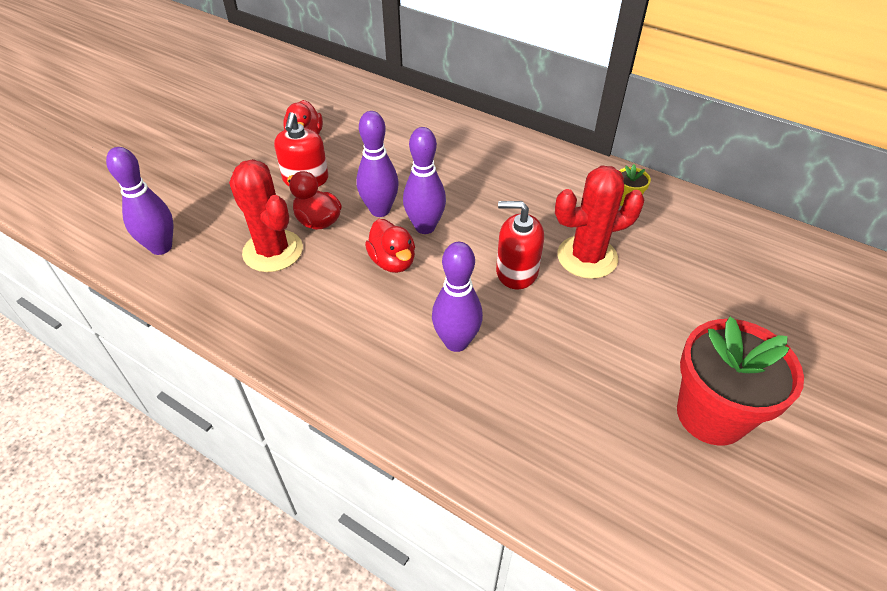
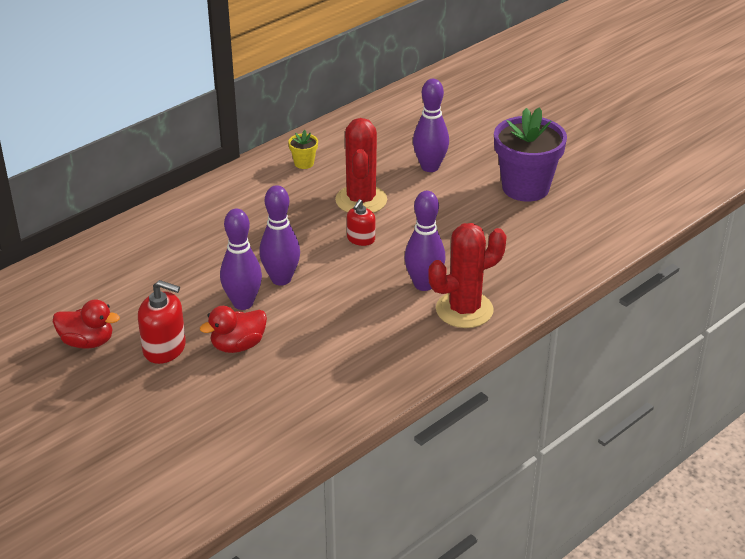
camera: 75 degrees left, 10 degrees down
purple bowling pin [106,147,173,255] -> purple bowling pin moved to [413,79,449,172]
red cactus [229,159,303,272] -> red cactus moved to [428,223,507,328]
red duck [365,219,415,273] -> none
red soap dispenser [496,201,544,289] -> red soap dispenser [347,199,375,246], size x0.63
red flower pot [677,317,804,446] -> purple flower pot [494,107,567,201]

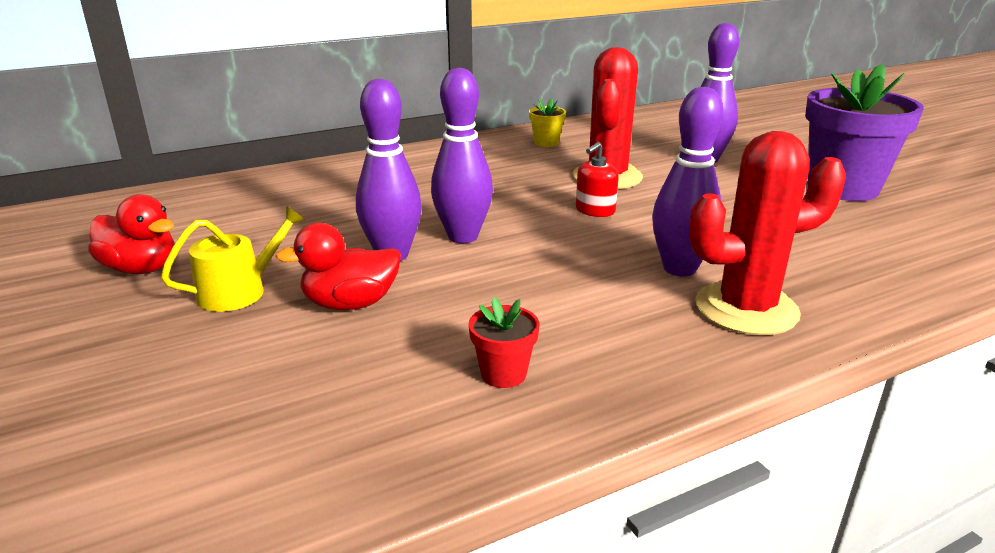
camera: 15 degrees right, 10 degrees down
red soap dispenser [138,280,186,364] -> yellow watering can [161,206,305,312]
none -> red flower pot [468,297,540,388]

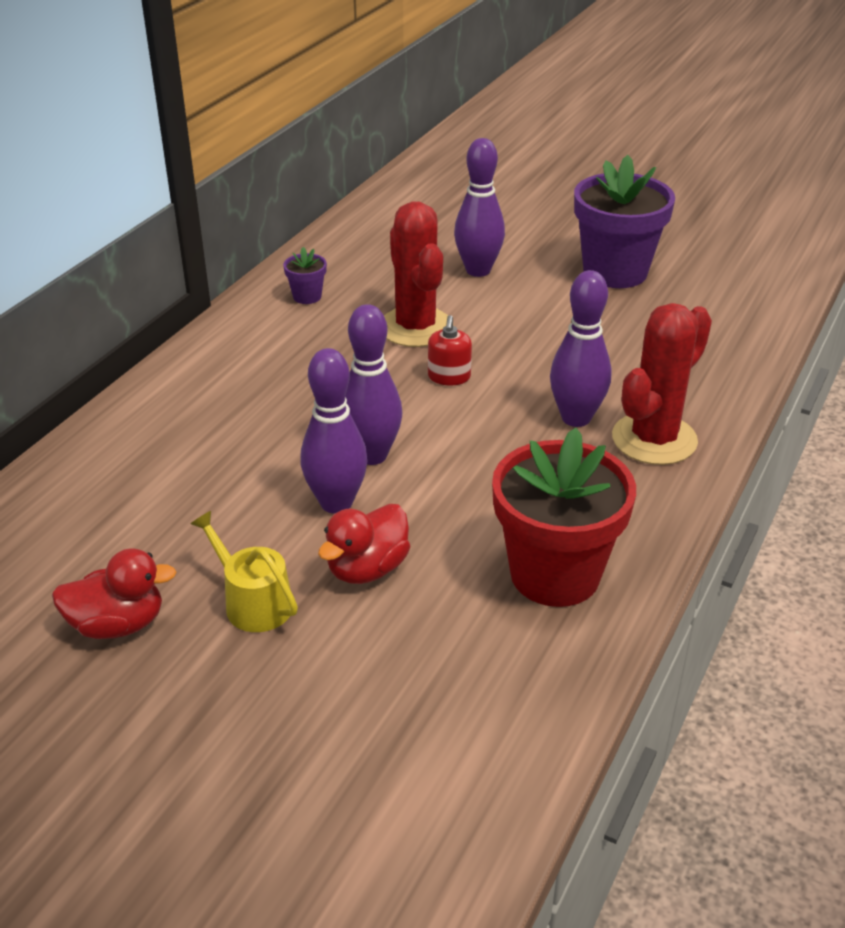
camera: 35 degrees left, 10 degrees up
yellow watering can [161,206,305,312] -> yellow watering can turned 60 degrees counterclockwise [191,511,298,632]
red flower pot [468,297,540,388] -> red flower pot [492,428,636,607], size x2.34
yellow flower pot [529,98,566,147] -> purple flower pot [283,247,327,304]

